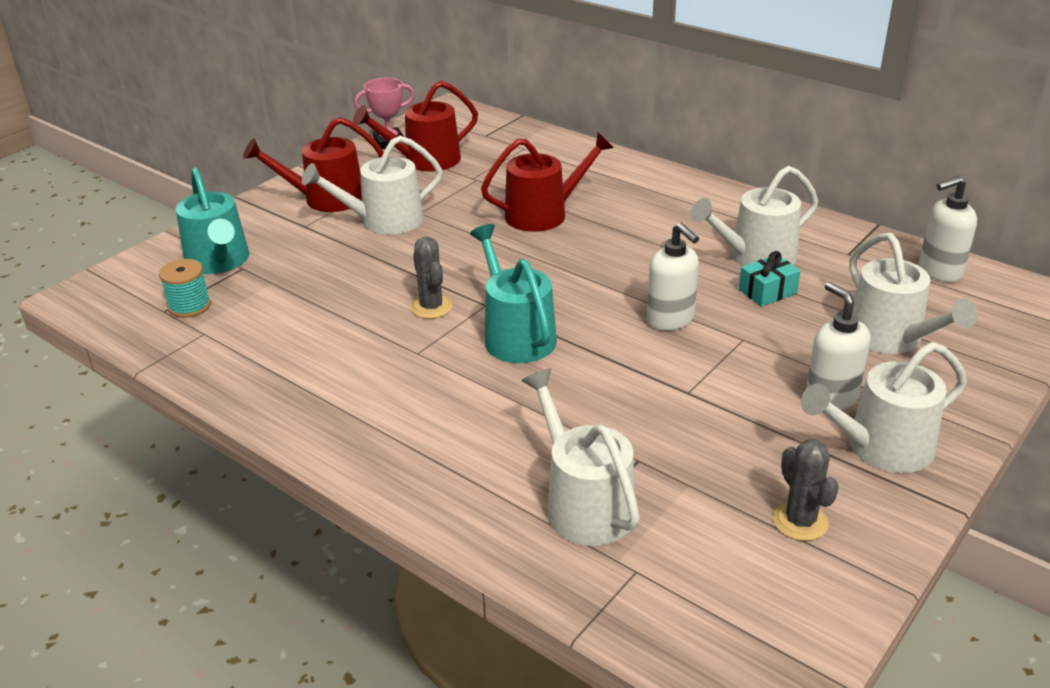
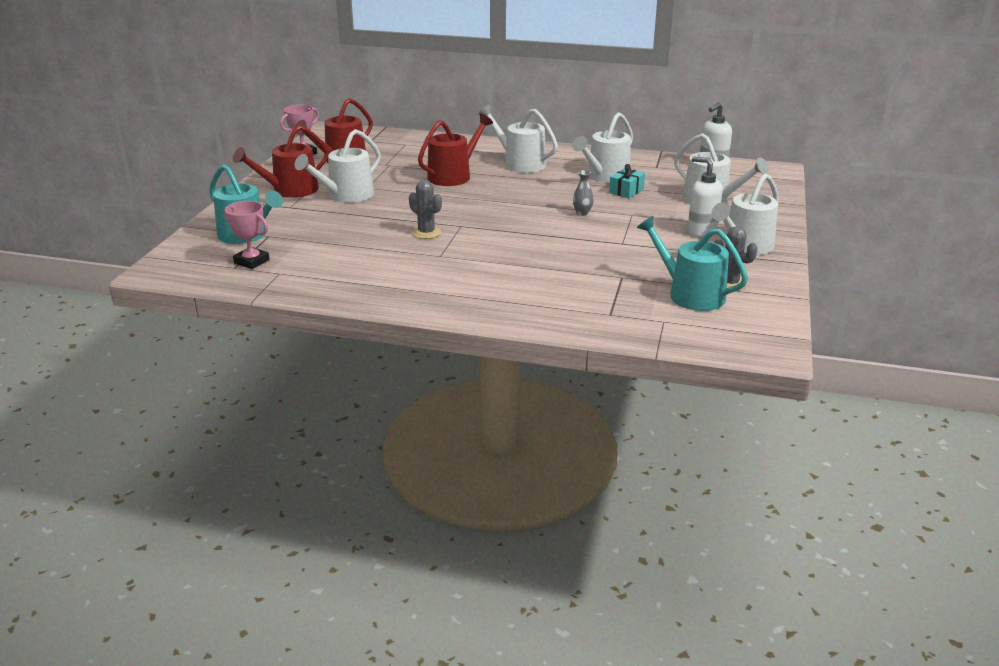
camera: 25 degrees left, 5 degrees down
turquoise spool [159,259,211,318] -> pink trophy [224,201,269,269]
turquoise watering can [470,224,557,363] -> turquoise watering can moved to [637,216,748,311]
white watering can [522,368,640,546] -> white watering can moved to [478,105,558,173]
white soap dispenser [647,223,699,331] -> grey vase [573,170,594,216]

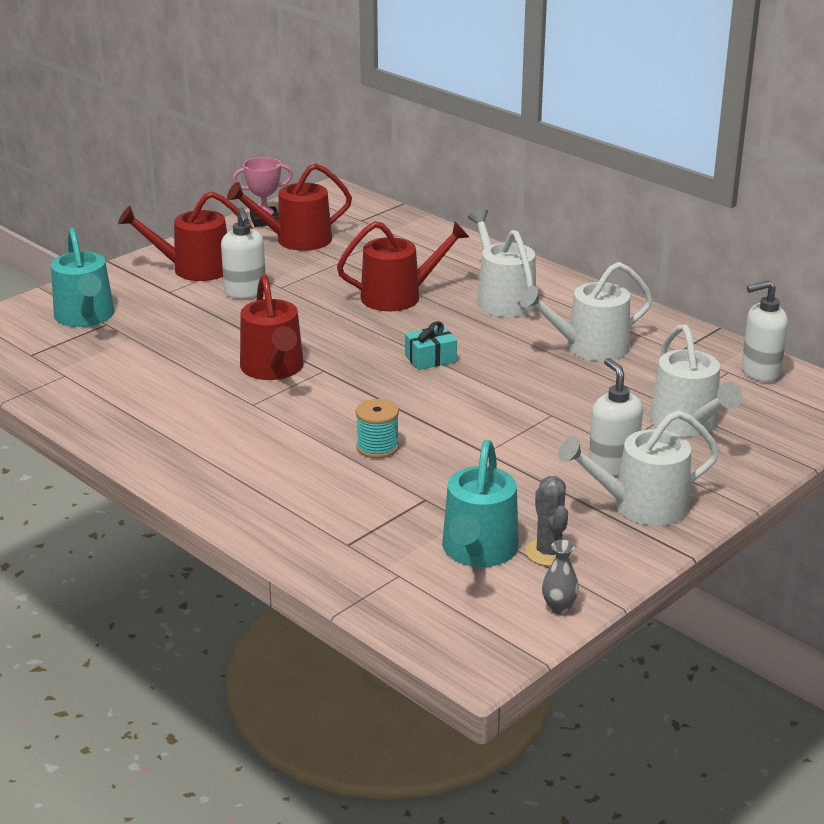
camera: 30 degrees right, 0 degrees up
pink trophy [224,201,269,269] -> none
white watering can [295,129,381,203] -> white soap dispenser [221,207,266,299]
grey cactus [409,180,442,239] -> red watering can [240,275,304,380]
grey vase [573,170,594,216] -> grey vase moved to [542,540,579,614]
turquoise gift [609,164,645,198] -> turquoise gift moved to [405,321,457,370]
turquoise watering can [637,216,748,311] -> turquoise watering can turned 150 degrees counterclockwise [442,440,519,567]
none -> turquoise spool [356,399,399,458]

